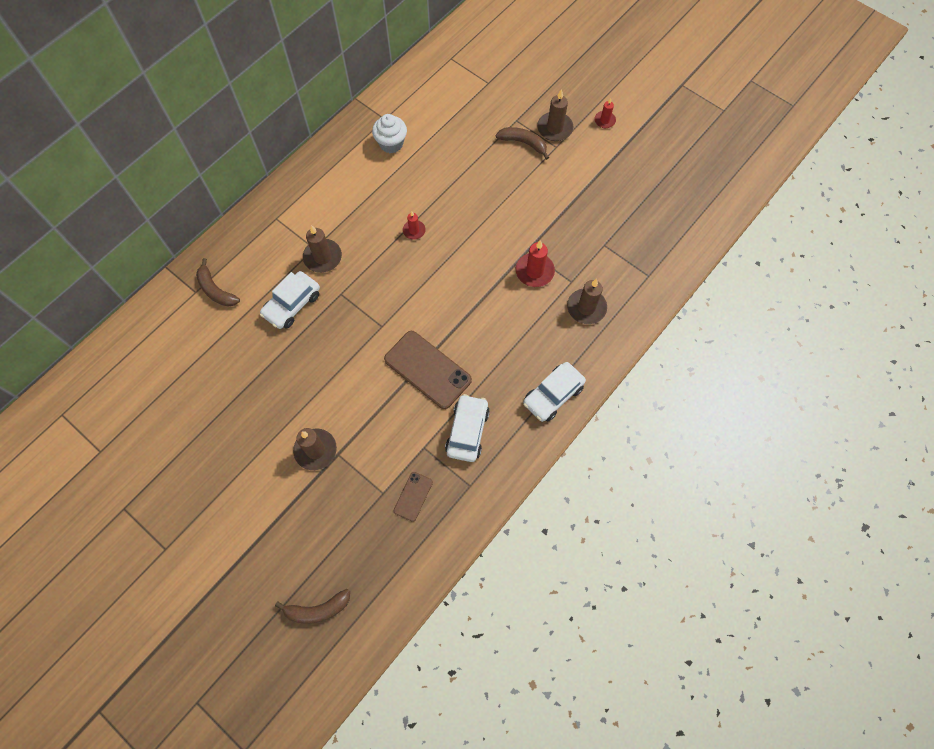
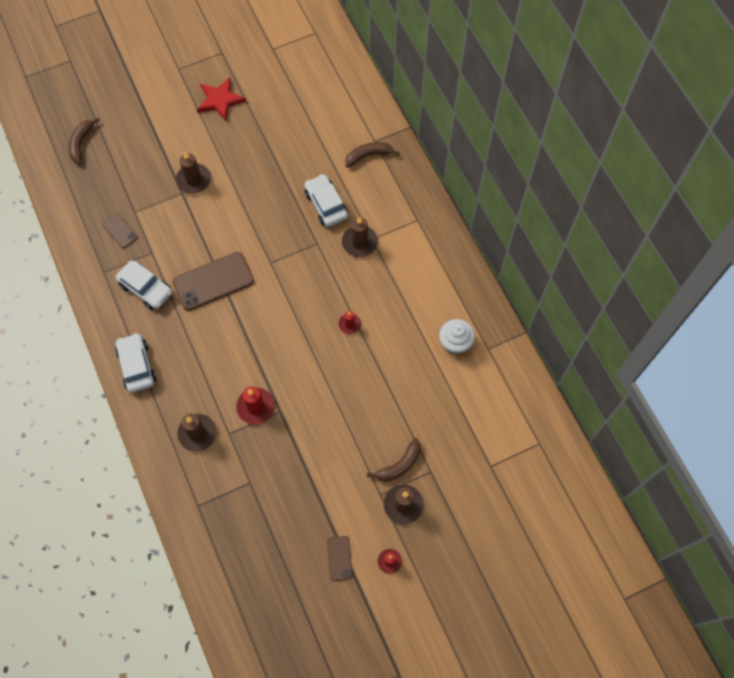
camera: 115 degrees right, 0 degrees up
none -> red star [197,77,246,121]
none -> brown phone [327,536,353,581]

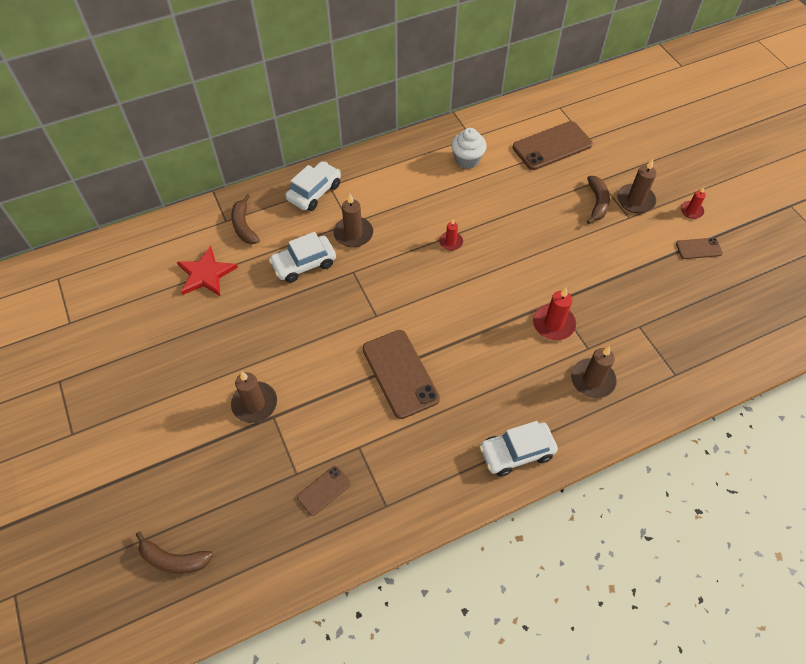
camera: 90 degrees left, 10 degrees down
white car [116,260,172,310] -> white car moved to [285,161,341,211]
red star [197,77,246,121] -> red star moved to [177,246,238,296]
brown banana [367,438,421,482] -> brown banana turned 45 degrees clockwise [587,176,610,224]
none -> brown phone [512,121,593,170]

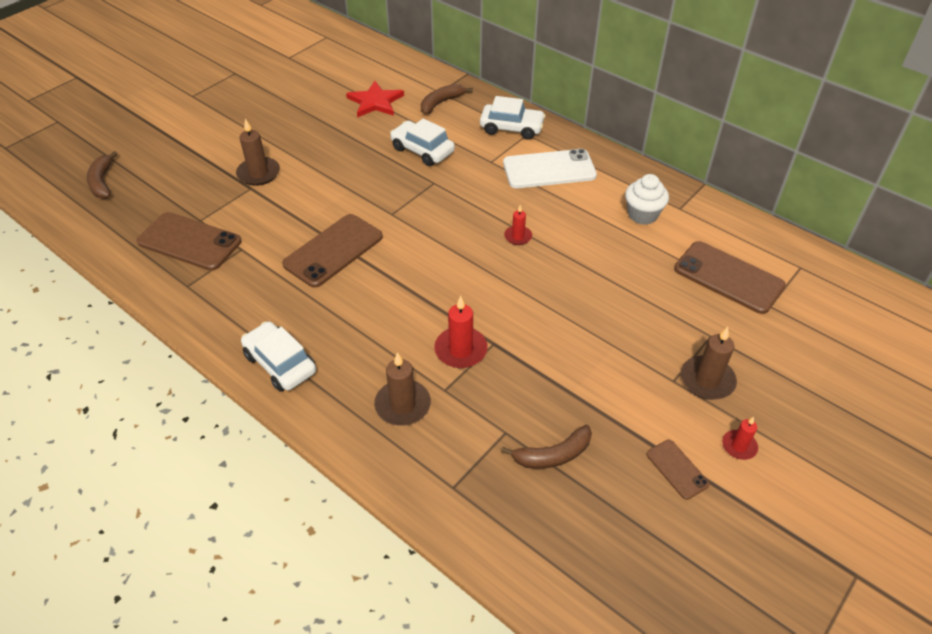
camera: 65 degrees right, 10 degrees down
brown phone [297,466,351,516] -> brown phone [137,212,241,271], size x1.95
brown candle [334,194,373,248] -> none
brown banana [587,176,610,224] -> brown banana moved to [501,425,592,469]
none -> white phone [503,149,597,188]

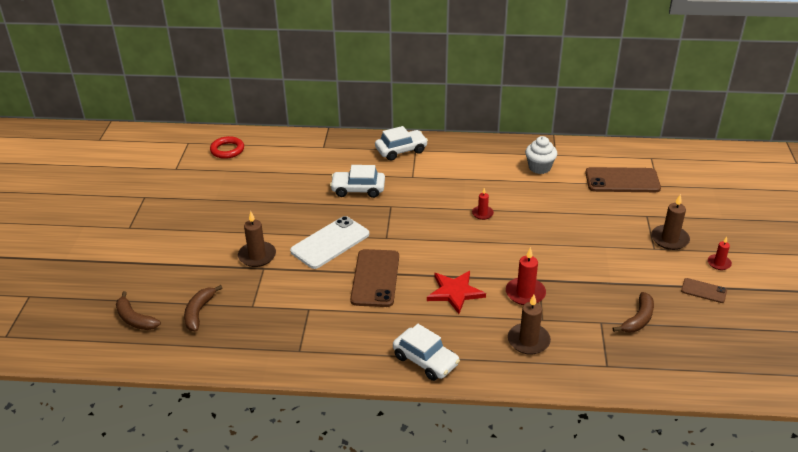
camera: 35 degrees left, 10 degrees down
brown phone [137,212,241,271] -> none
white car [241,321,316,392] -> white car turned 150 degrees counterclockwise [393,324,460,381]
red star [346,81,404,117] -> red star moved to [427,271,486,314]
brown banana [421,84,473,115] -> brown banana moved to [184,285,222,332]
white phone [503,149,597,188] -> white phone moved to [290,216,369,269]
none -> red ring [210,136,244,159]

